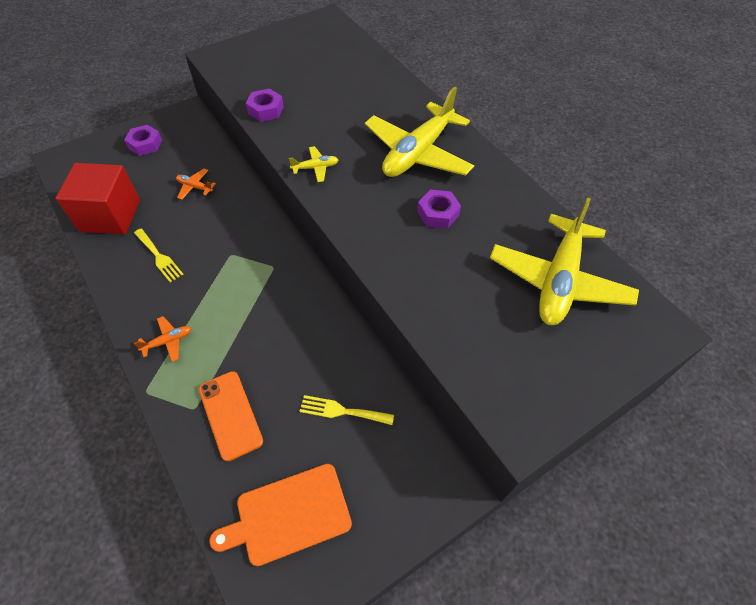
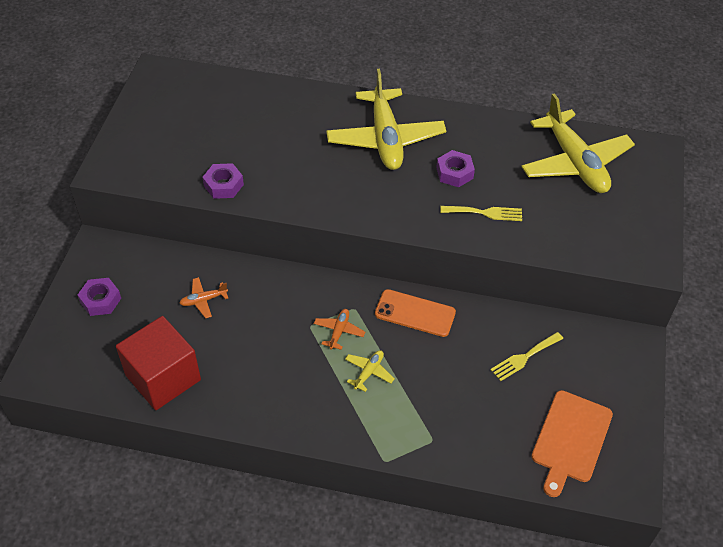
camera: 45 degrees left, 5 degrees down
yellow fork [134,229,184,282] -> yellow fork moved to [440,206,522,221]
orange plane [134,316,191,362] -> orange plane moved to [314,309,365,350]
orange phone [199,371,263,461] -> orange phone moved to [375,289,456,337]
yellow plane [289,146,338,182] -> yellow plane moved to [345,350,395,392]

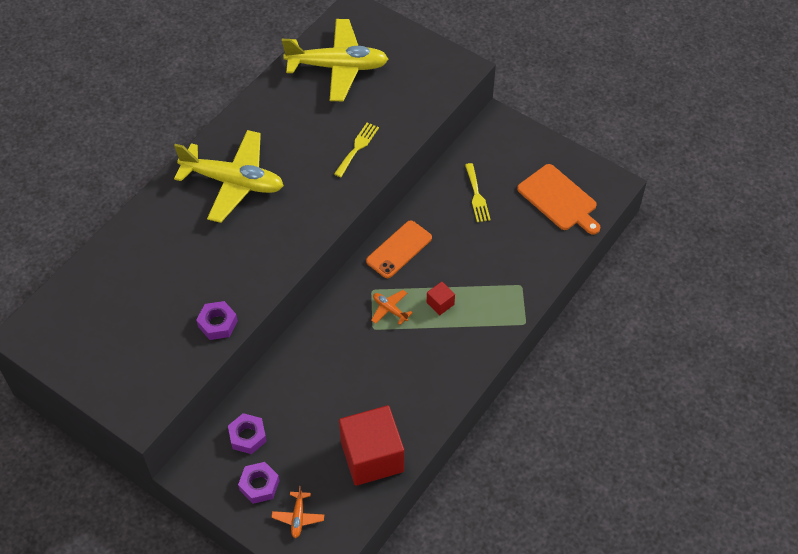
camera: 65 degrees left, 5 degrees up
orange plane [179,277,228,318] -> orange plane moved to [271,486,324,538]
yellow plane [345,350,395,392] -> red cube [427,282,455,315]
purple nut [436,150,475,187] -> purple nut moved to [228,413,267,454]

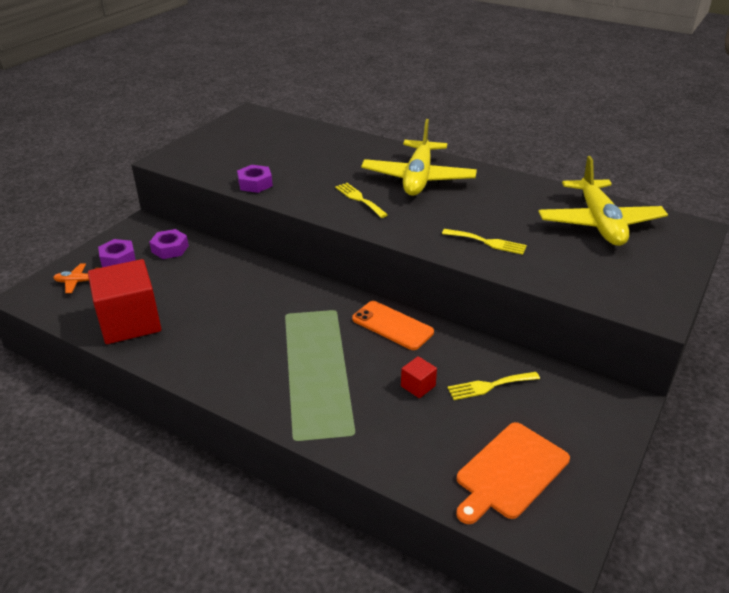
camera: 85 degrees right, 20 degrees down
orange plane [371,290,413,325] -> none
red cube [427,282,455,315] -> red cube moved to [401,356,437,398]
none -> yellow fork [335,183,388,218]

